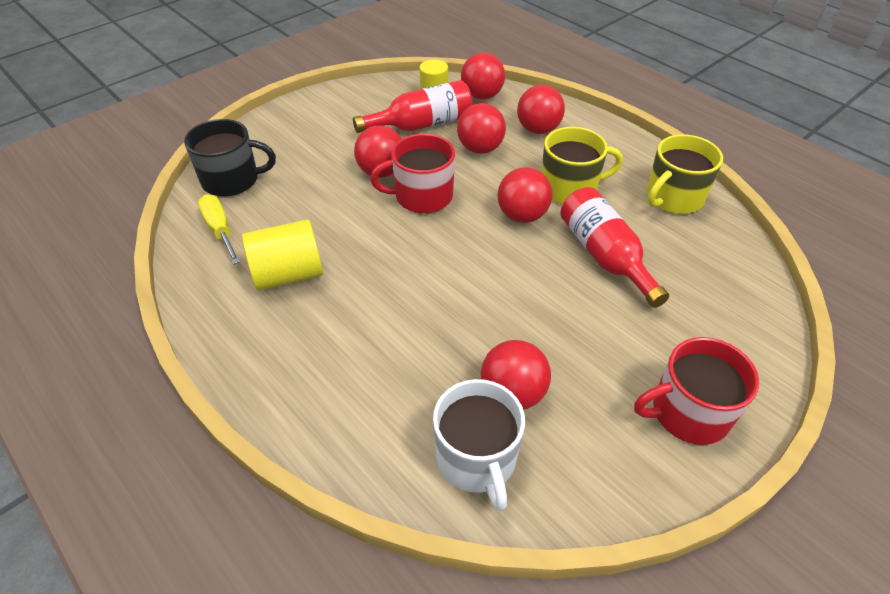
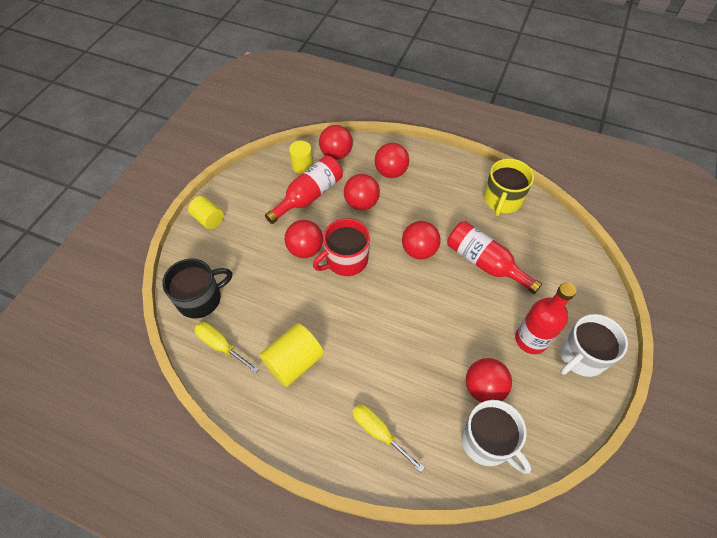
camera: 25 degrees left, 10 degrees up
yellow mug [541,127,623,204] -> none
red mug [634,337,759,445] -> white mug [560,314,628,377]
none -> yellow cylinder [188,196,224,229]
none -> yellow screwdriver [352,404,425,472]
none -> red bottle [515,282,576,354]

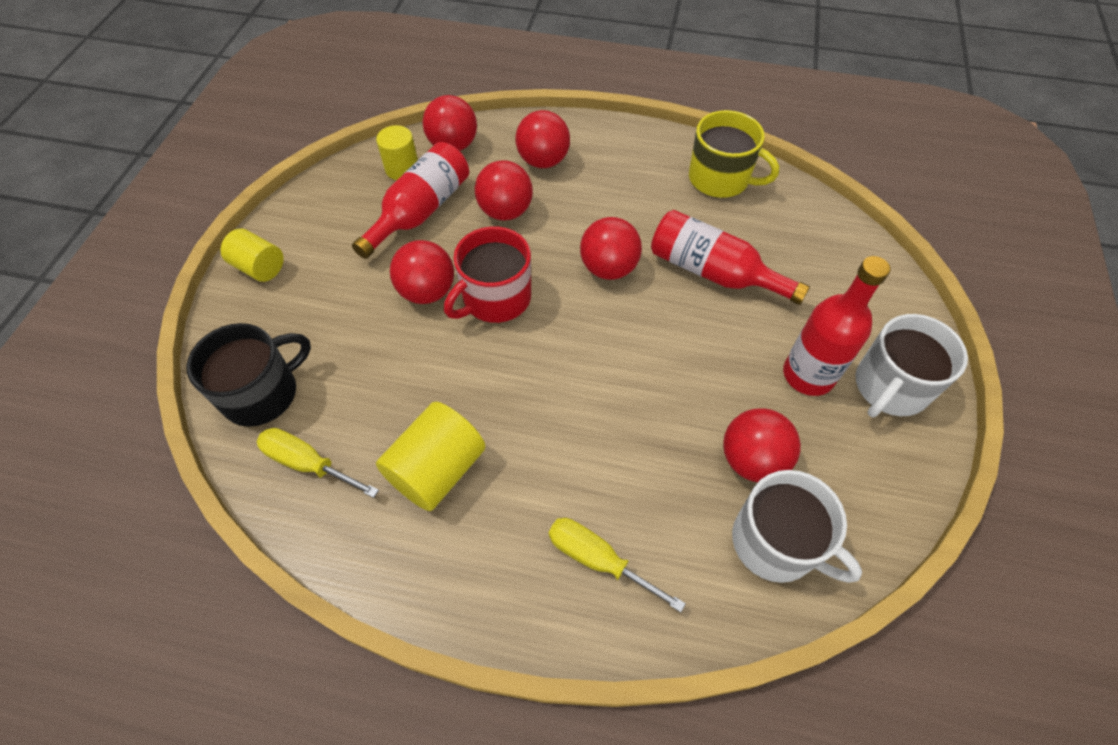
camera: 10 degrees left, 0 degrees up
yellow mug [484,158,534,216] -> yellow mug turned 75 degrees counterclockwise [689,110,779,198]

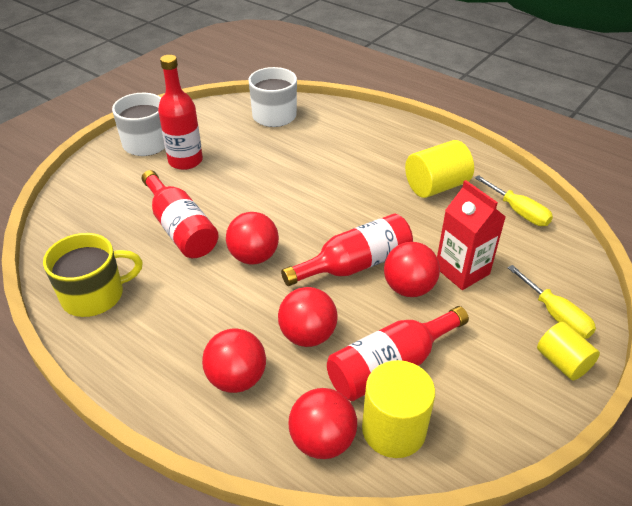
camera: 155 degrees left, 15 degrees down
black mug [186,323,311,427] -> none
yellow cylinder [376,125,418,180] -> yellow cylinder [362,360,435,458], size x1.53
red mug [444,226,531,323] -> red bottle [281,214,413,286]
yellow screwdriver [549,518,686,612] -> yellow screwdriver moved to [508,265,596,339]
yellow mug [689,110,779,198] -> yellow mug turned 105 degrees clockwise [43,233,143,317]
red ball [723,408,801,482] -> none
none -> red carton [437,180,506,290]

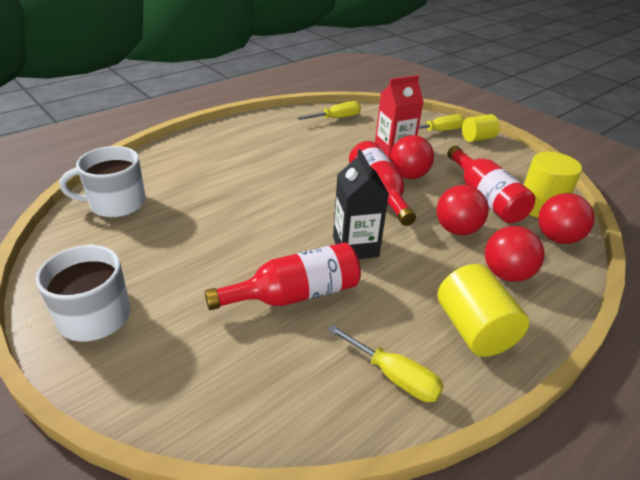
camera: 80 degrees left, 5 degrees down
yellow mug [43,233,143,317] -> yellow screwdriver [328,325,444,402]
red bottle [158,55,203,170] -> none
red ball [226,212,279,265] -> black carton [333,149,389,259]
yellow cylinder [405,140,474,198] -> yellow cylinder moved to [437,264,529,357]

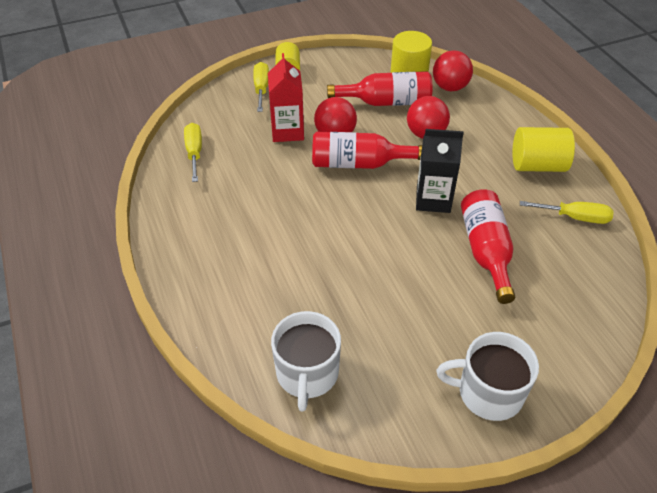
camera: 70 degrees left, 10 degrees up
yellow screwdriver [328,325,444,402] -> yellow screwdriver turned 45 degrees clockwise [520,201,614,224]
red ball [485,226,544,282] -> none

